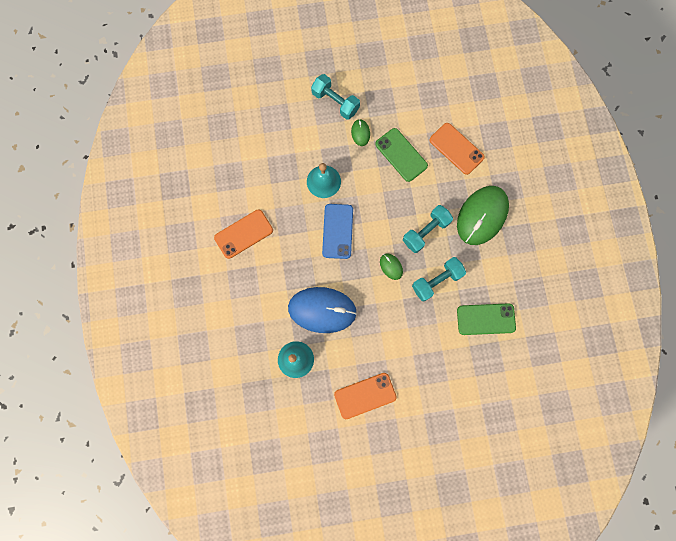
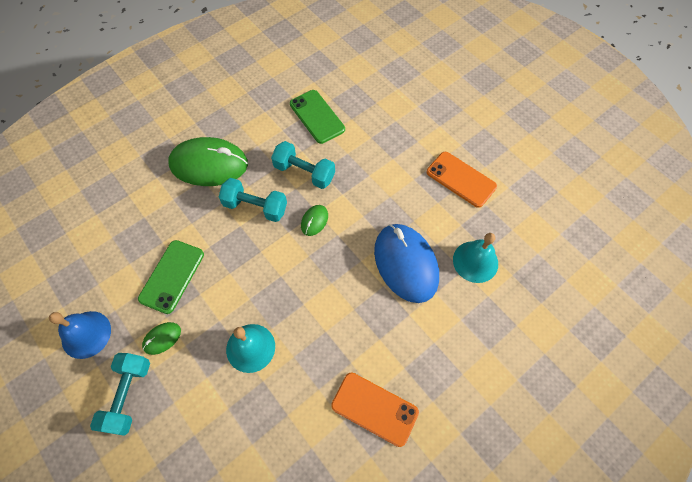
camera: 120 degrees left, 15 degrees down
blue phone [322,204,353,259] -> none
orange phone [430,123,485,175] -> none
none -> blue bell [49,311,111,359]

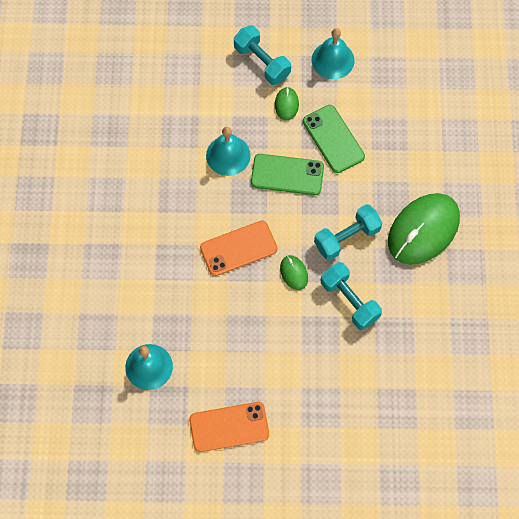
camera: 130 degrees right, 5 degrees up
blue bell [49,311,111,359] -> turquoise bell [312,28,355,79]
turquoise dumbbell [271,141,335,189] -> turquoise dumbbell turned 75 degrees clockwise [321,262,382,330]
green phone [290,90,345,144] -> green phone moved to [251,154,324,195]
orange phone [331,372,419,447] -> orange phone moved to [200,221,277,276]
blue mouse [374,224,439,303] -> none

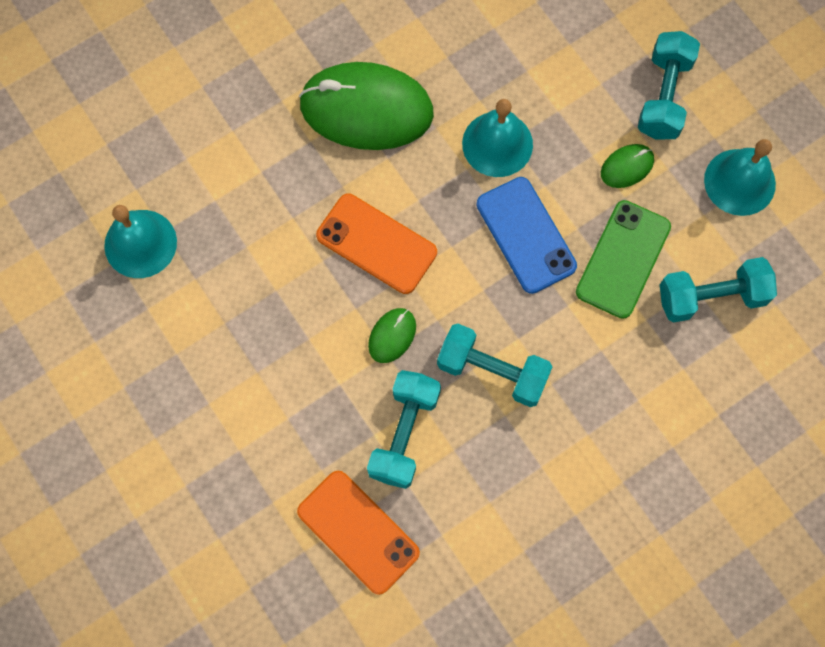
camera: 55 degrees right, 5 degrees up
orange phone [189,402,269,452] -> orange phone moved to [297,471,420,595]
green phone [251,154,324,195] -> blue phone [476,177,577,294]
green mouse [388,193,460,265] -> green mouse moved to [299,62,434,150]
none -> turquoise dumbbell [660,257,777,323]

